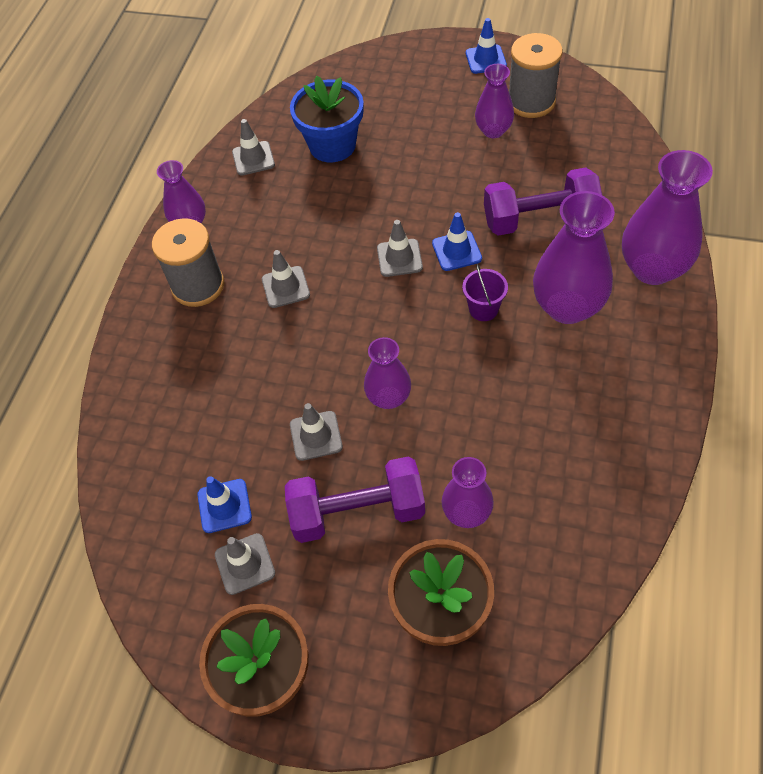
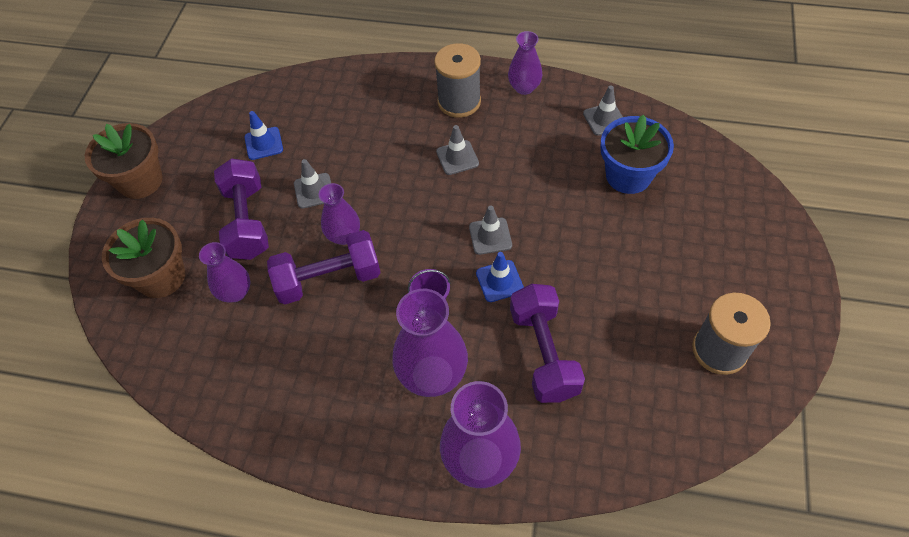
camera: 85 degrees right, 0 degrees up
grey traffic cone [215,533,275,595] -> none
blue traffic cone [466,18,507,74] -> none
purple vase [475,64,514,138] -> none
none -> purple dumbbell [267,230,381,305]

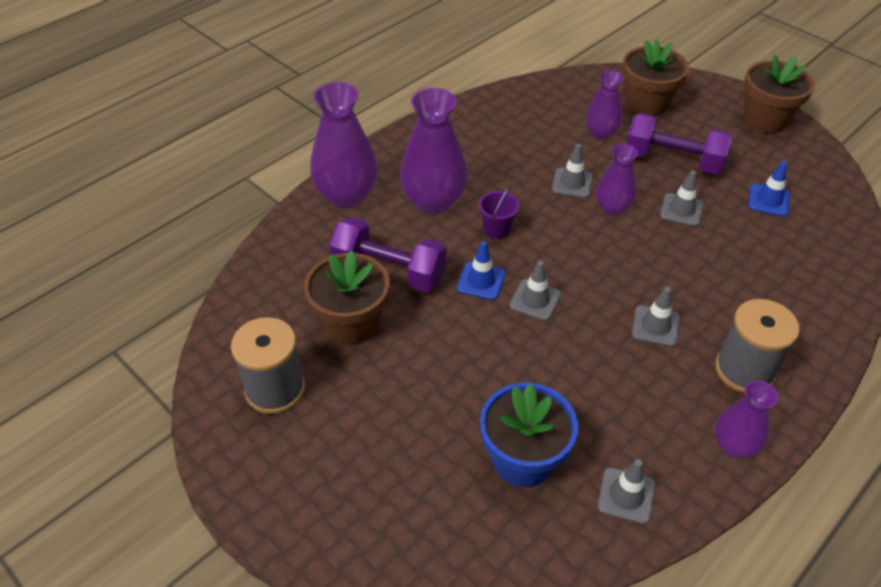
camera: 120 degrees right, 10 degrees down
purple dumbbell [267,230,381,305] -> grey traffic cone [552,144,593,198]
none -> brown flower pot [304,250,390,345]

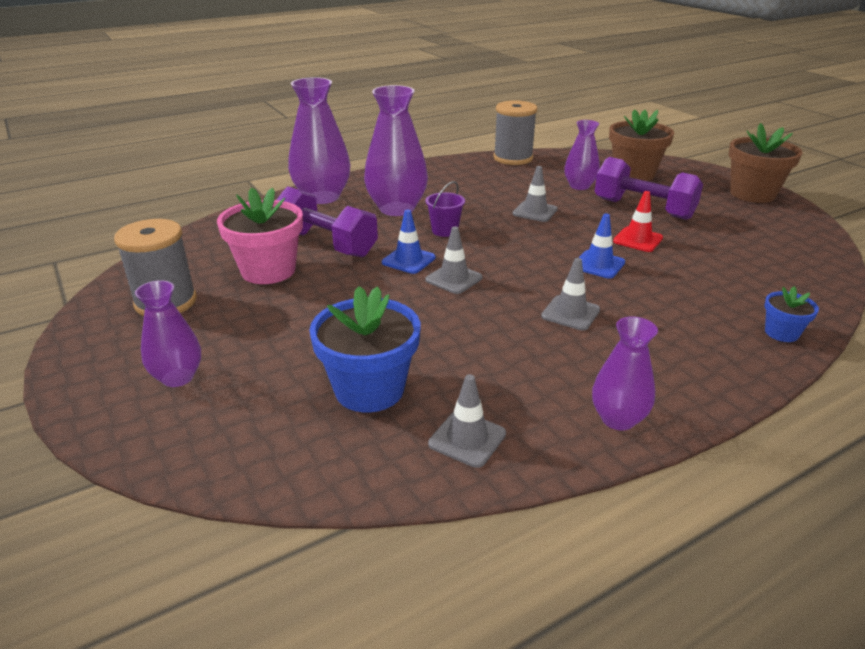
camera: 15 degrees right, 15 degrees down
brown flower pot [304,250,390,345] -> pink flower pot [217,187,303,284]
purple vase [596,144,638,216] -> purple vase moved to [135,280,201,387]
grey traffic cone [660,171,704,227] -> red traffic cone [613,191,663,252]
grey spool [715,299,800,393] -> grey spool moved to [493,100,537,165]
blue traffic cone [748,161,790,217] -> blue traffic cone moved to [579,214,625,279]
none -> blue flower pot [765,286,819,342]

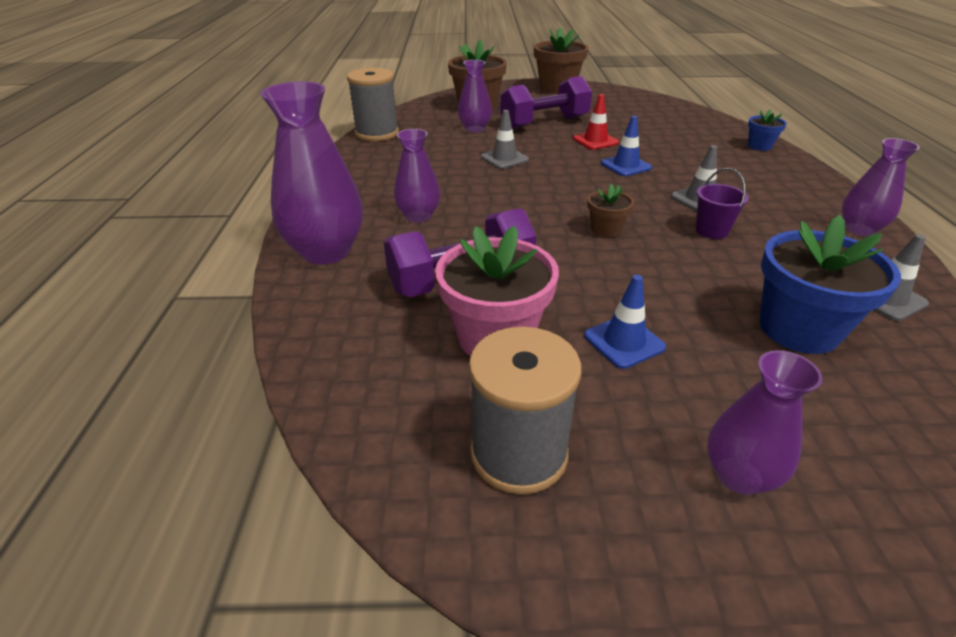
camera: 60 degrees left, 5 degrees up
purple vase [364,85,428,216] -> purple vase [394,129,440,222], size x0.59
blue traffic cone [382,210,436,274] -> blue traffic cone moved to [584,275,666,369]
purple bucket [425,181,465,237] -> purple bucket moved to [696,168,749,239]
grey traffic cone [425,226,483,294] -> brown flower pot [587,184,634,237]

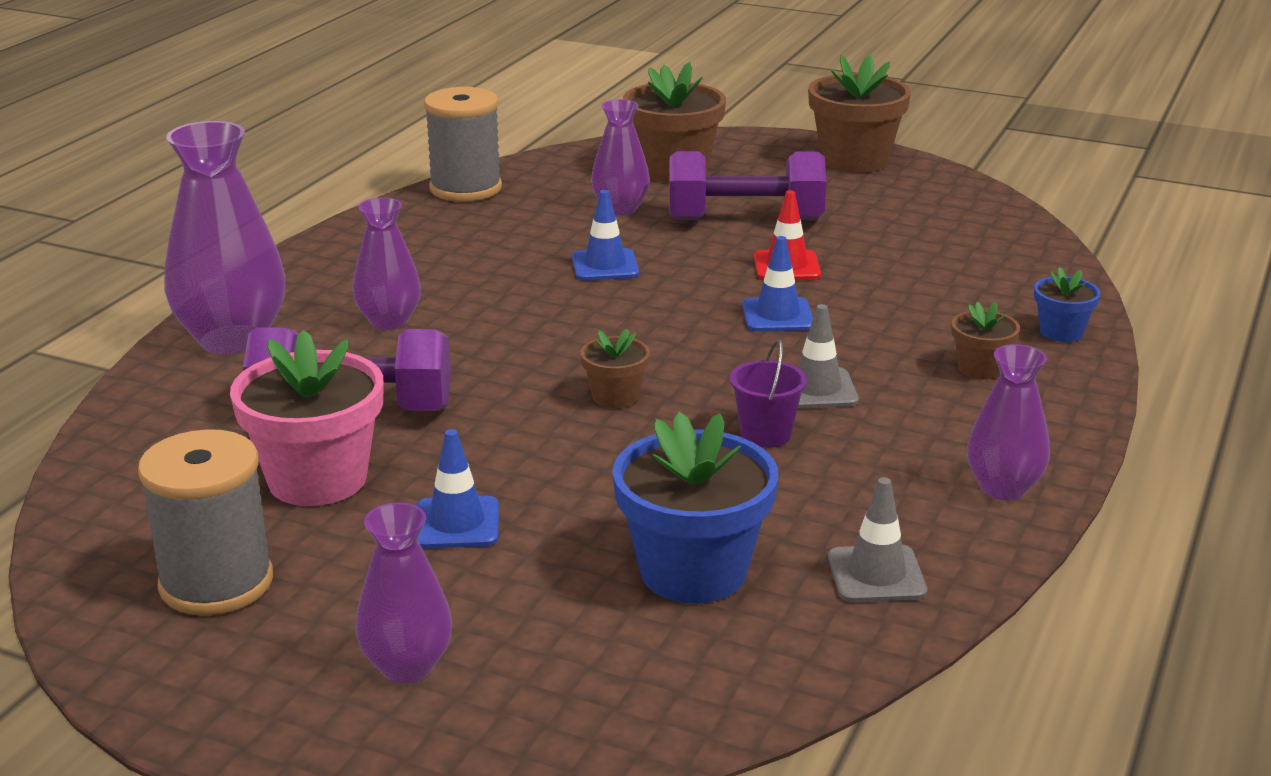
camera: 25 degrees right, 10 degrees down
grey traffic cone [481,110,529,169] -> blue traffic cone [572,190,639,280]
none -> brown flower pot [952,302,1020,379]

